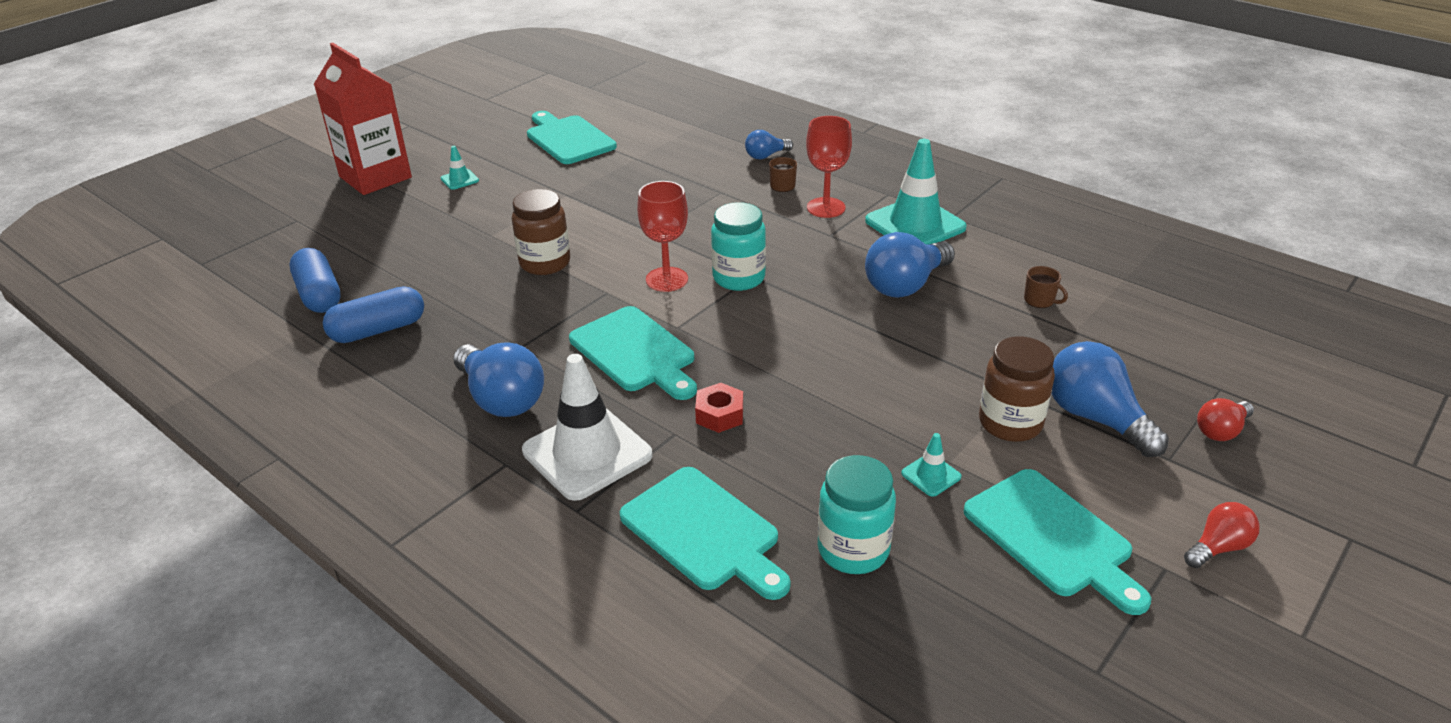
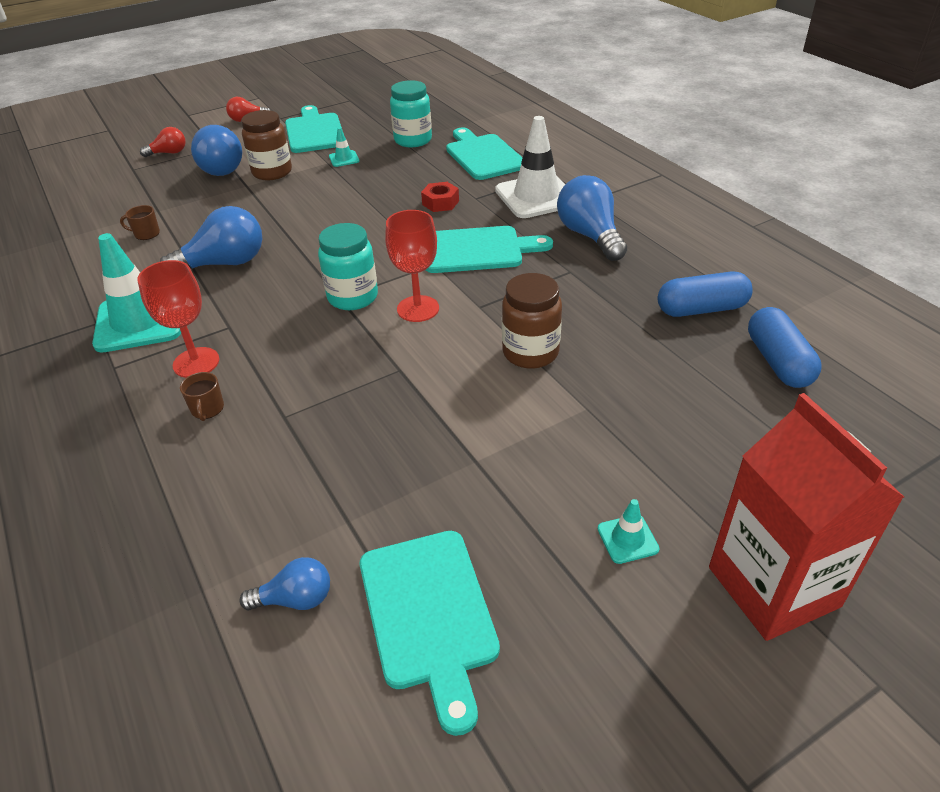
camera: 160 degrees left, 5 degrees up
turquoise cutting board [569,306,697,400] -> turquoise cutting board turned 105 degrees clockwise [426,226,553,273]
blue light bulb [745,130,793,159] -> blue light bulb moved to [239,557,330,610]
brown mug [1024,266,1068,308] -> brown mug turned 60 degrees counterclockwise [120,205,160,240]

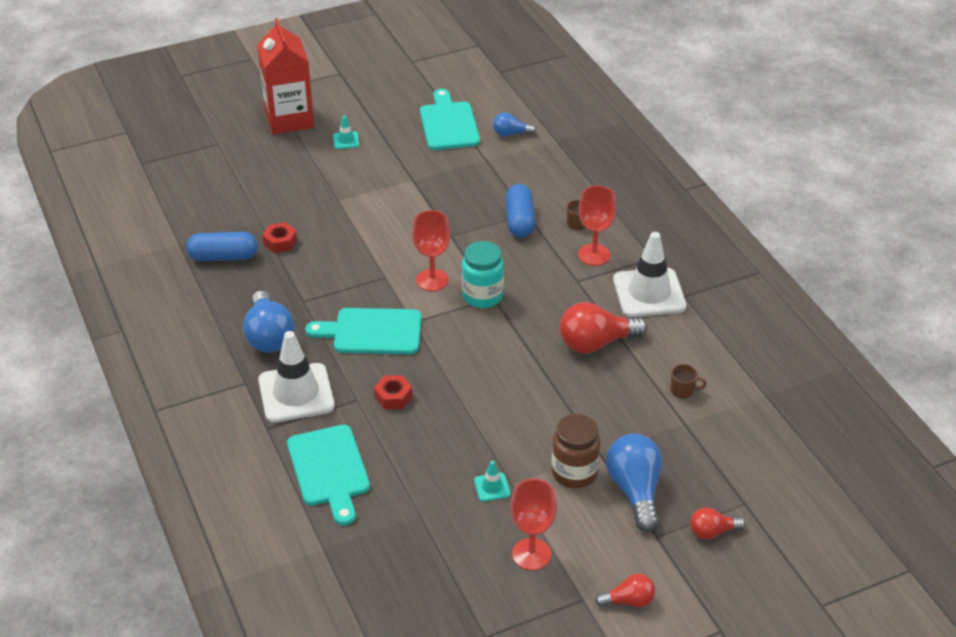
camera: 175 degrees left, 0 degrees up
turquoise traffic cone [92,233,181,352] -> white traffic cone [613,232,687,317]
blue light bulb [160,206,262,269] -> red light bulb [560,302,647,353]
turquoise cutting board [285,105,343,153] -> red goblet [511,479,557,570]
turquoise jar [390,80,432,147] -> none
brown jar [502,273,562,369] -> none
blue capsule [748,307,821,388] -> blue capsule moved to [505,184,535,237]
none -> red nut [262,222,297,253]

